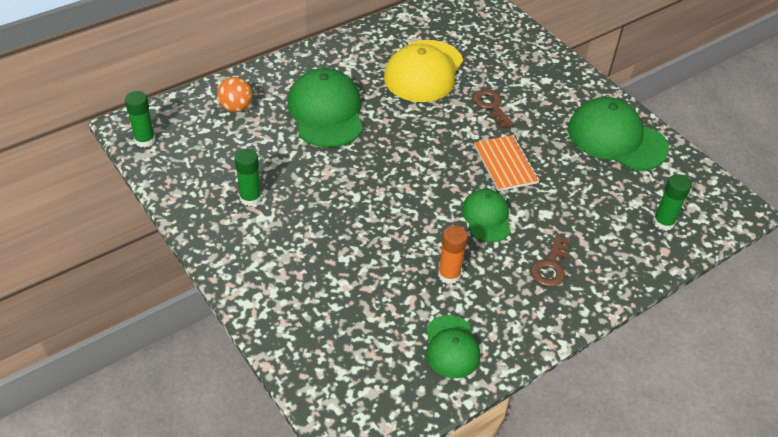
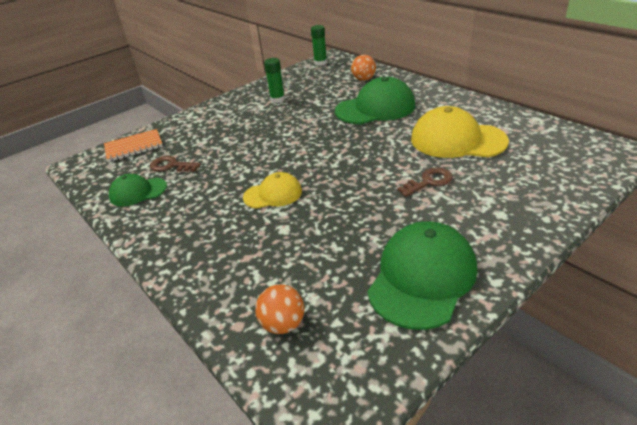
camera: 90 degrees right, 10 degrees down
orange glue stick [438,225,468,284] -> none
green cap [462,189,511,243] -> yellow cap [243,172,302,209]
orange notebook [474,135,540,191] -> orange notebook moved to [104,129,163,162]
brown key [531,235,570,287] -> brown key moved to [150,156,201,172]
green glue stick [653,174,692,231] -> orange ball [255,284,304,334]

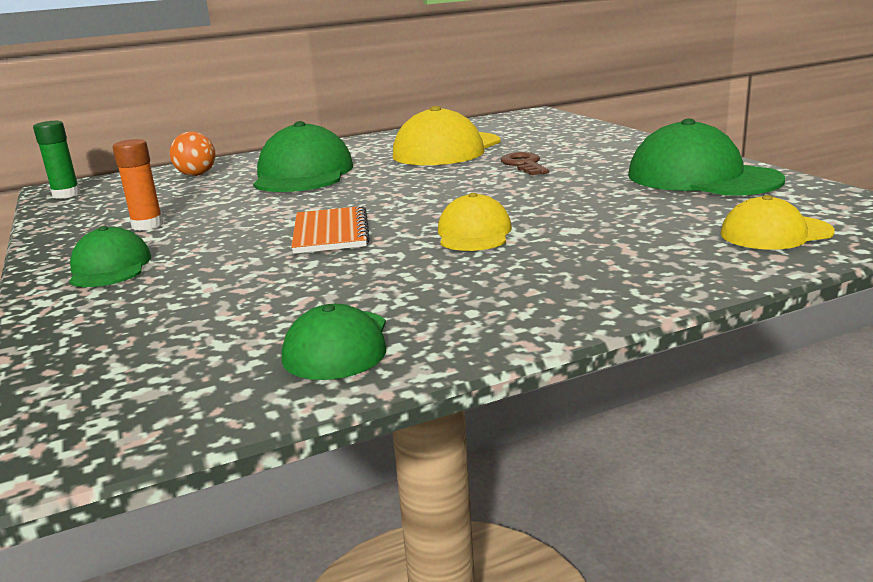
camera: 75 degrees left, 15 degrees down
orange notebook [104,129,163,162] -> orange notebook moved to [291,206,370,254]
brown key [150,156,201,172] -> none
orange ball [255,284,304,334] -> yellow cap [720,195,835,250]
green glue stick [264,58,285,103] -> orange glue stick [113,139,163,231]
none -> green cap [69,226,152,287]

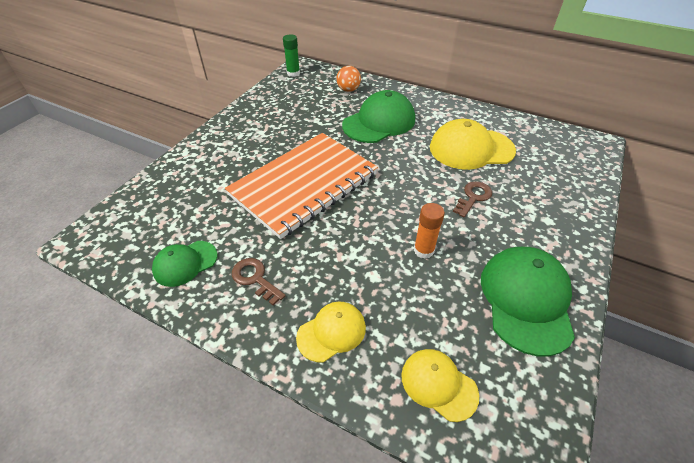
camera: 50 degrees right, 25 degrees up
green cap [69,226,152,287] -> none
orange glue stick [113,139,163,231] -> orange glue stick moved to [414,203,445,259]
orange notebook [291,206,370,254] -> orange notebook [225,133,378,239], size x2.18
yellow cap [438,193,512,251] -> yellow cap moved to [296,301,366,363]
none -> brown key [232,258,286,305]

